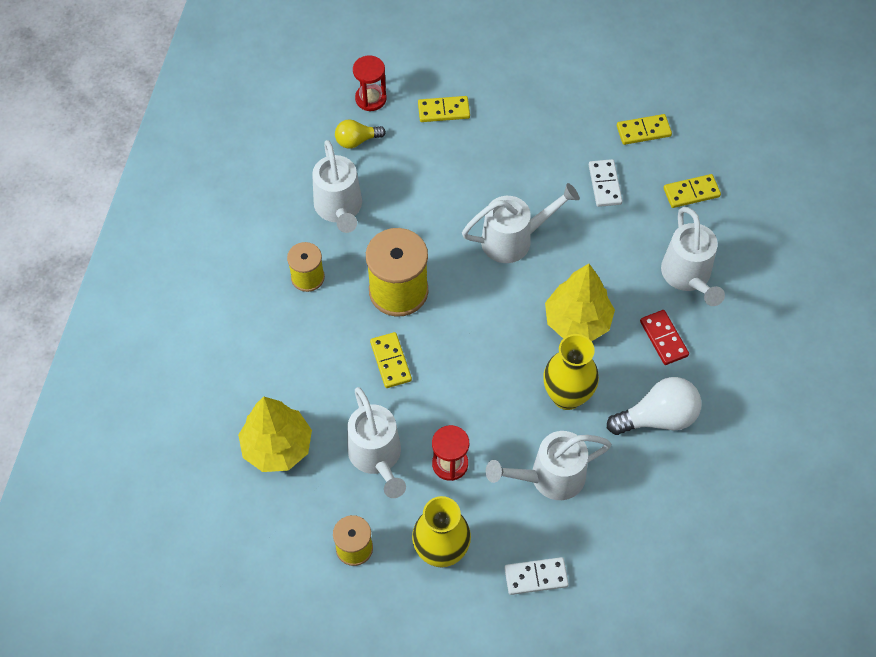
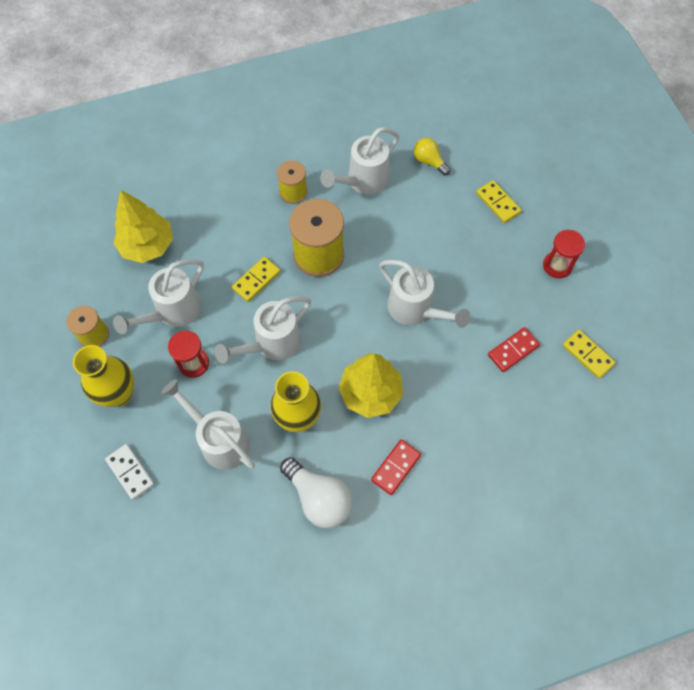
camera: 60 degrees right, 5 degrees up
red hourglass [353,56,387,111] -> red hourglass moved to [543,230,585,278]
white domino [589,159,622,207] -> red domino [488,327,540,372]
white watering can [661,207,725,306] -> white watering can moved to [214,296,311,363]
yellow domino [664,174,721,208] -> none

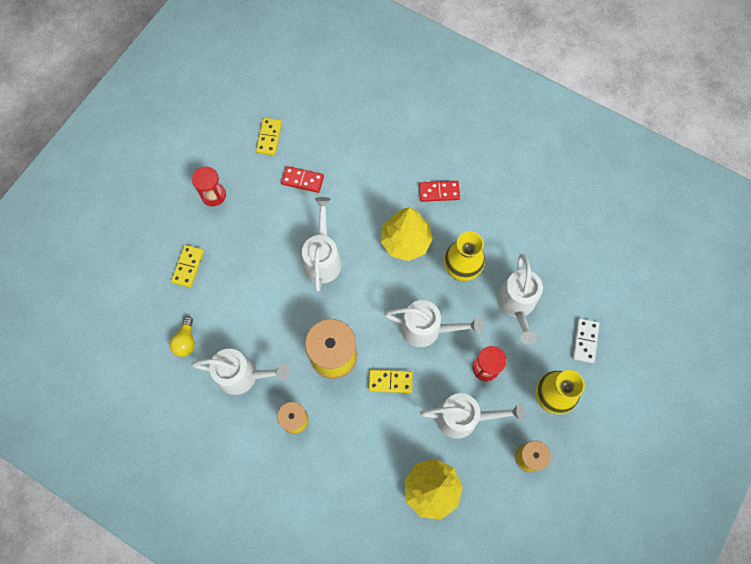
camera: 130 degrees left, 5 degrees up
white light bulb [280,457,353,528] -> none

